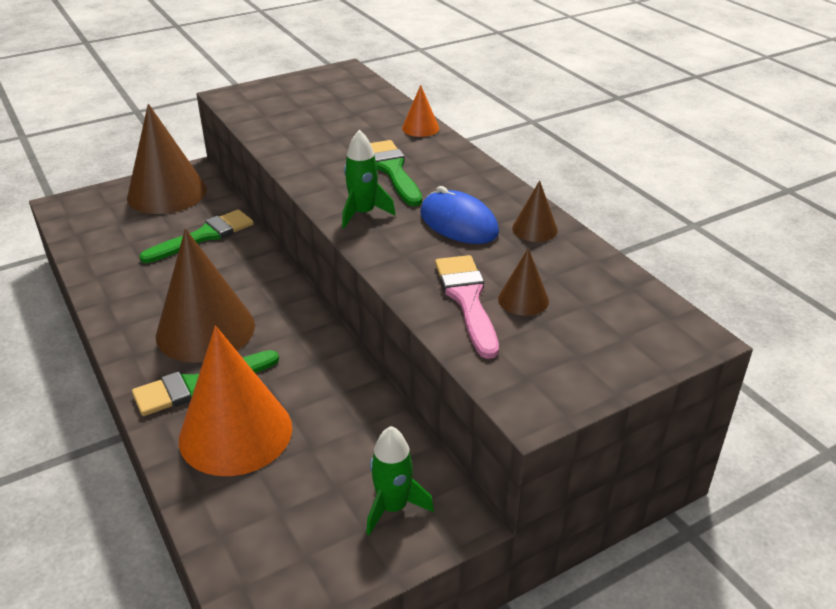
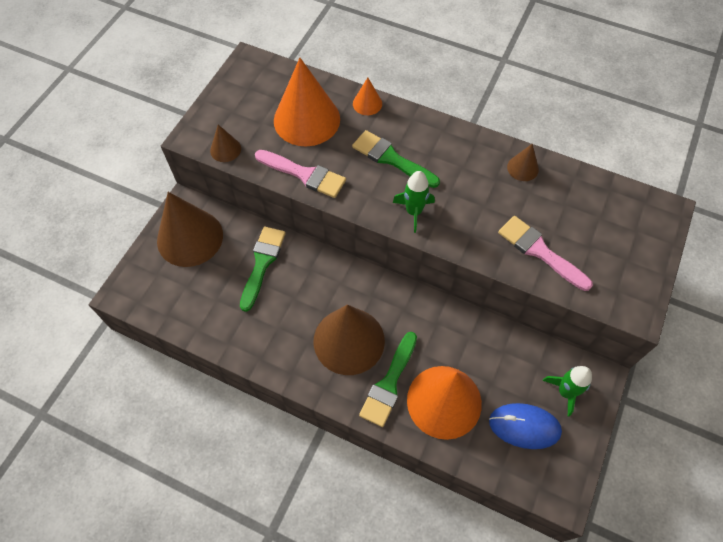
camera: 35 degrees left, 25 degrees up
blue mouse [420,186,499,244] -> blue mouse moved to [489,403,562,449]
brown cone [498,248,549,316] -> brown cone moved to [210,125,241,162]
none -> pink brush [255,150,346,198]
none -> orange cone [274,58,340,146]

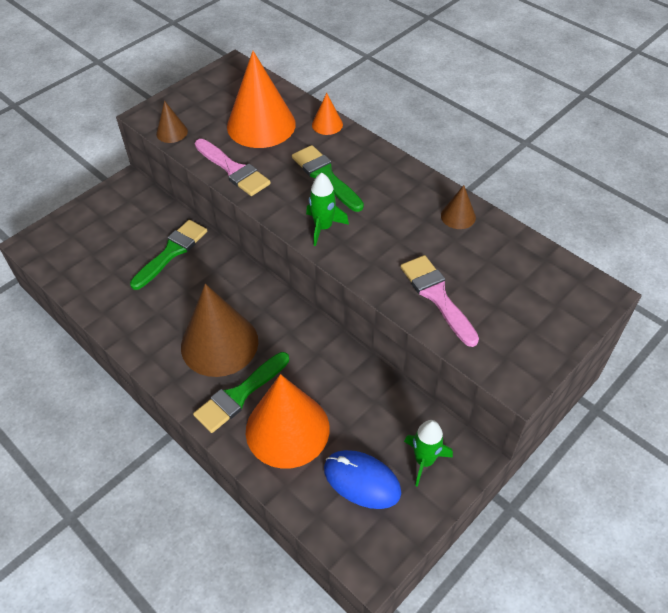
camera: 20 degrees right, 10 degrees down
brown cone [157,192,223,267] -> none

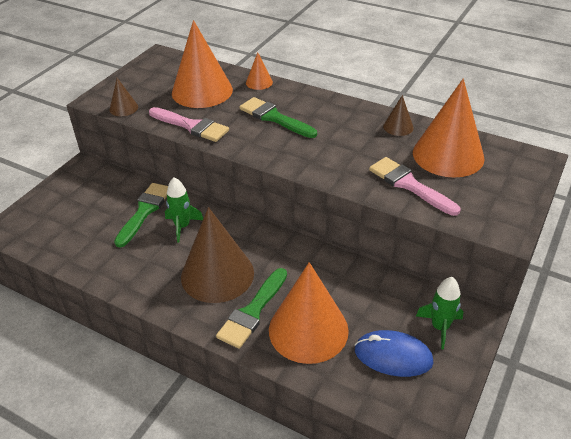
camera: 15 degrees left, 10 degrees down
green rocket [306,173,349,246] -> green rocket moved to [165,177,203,243]
none -> orange cone [413,79,485,178]

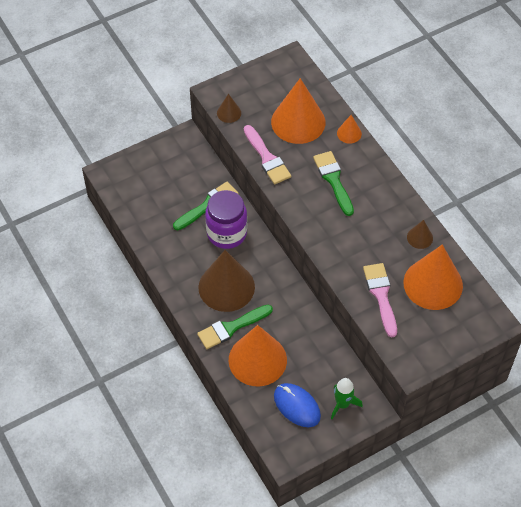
camera: 30 degrees right, 15 degrees up
green rocket [165,177,203,243] -> purple jar [205,190,247,249]

